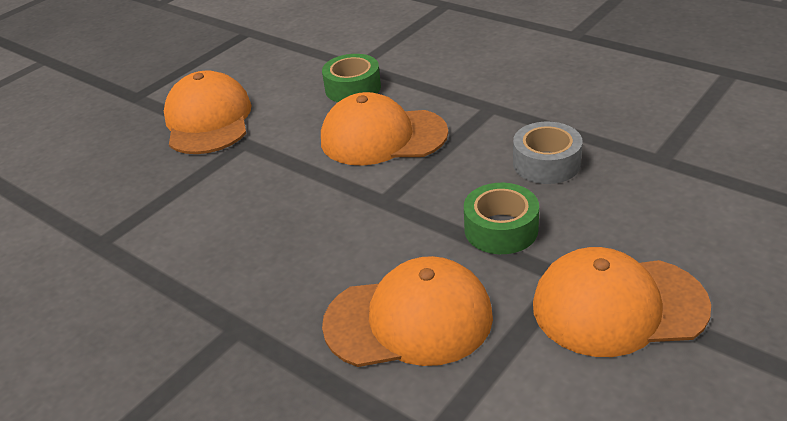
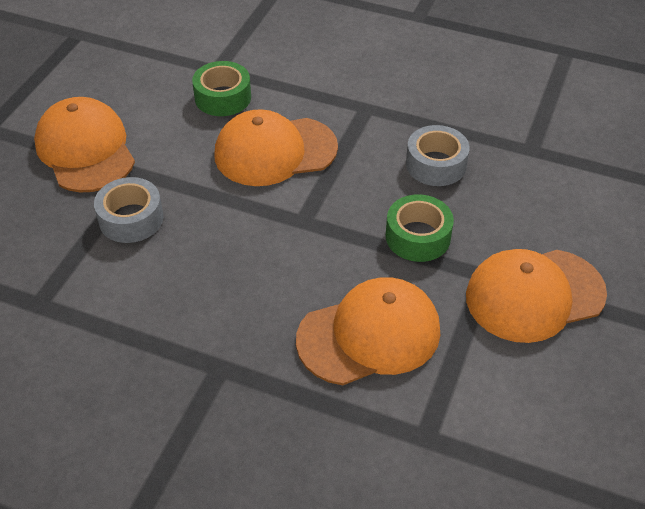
camera: 20 degrees left, 10 degrees up
none -> grey tape [94,177,163,243]

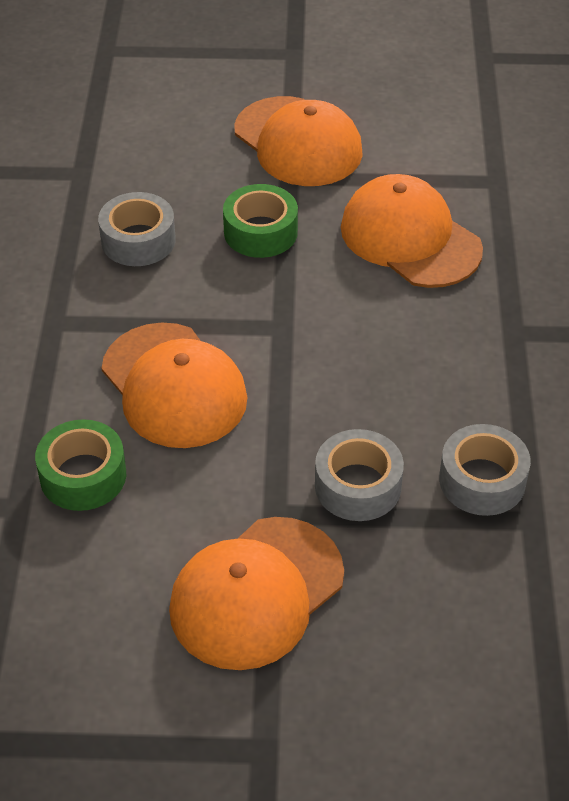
camera: 110 degrees left, 0 degrees up
none -> grey tape [439,424,531,516]

